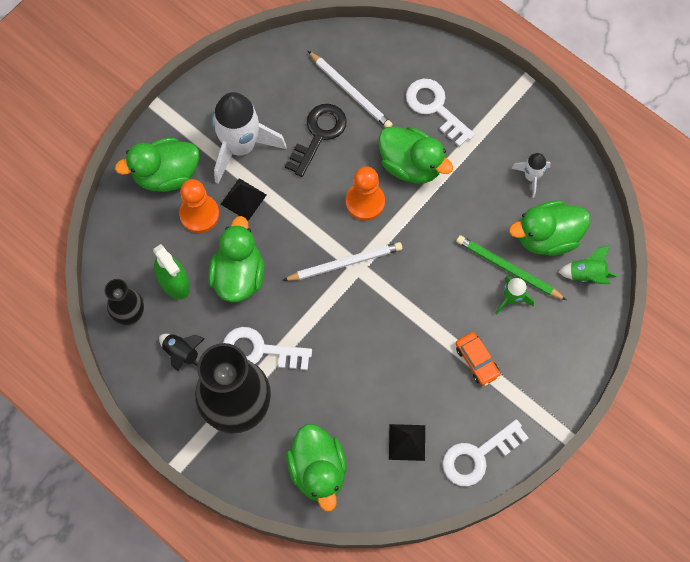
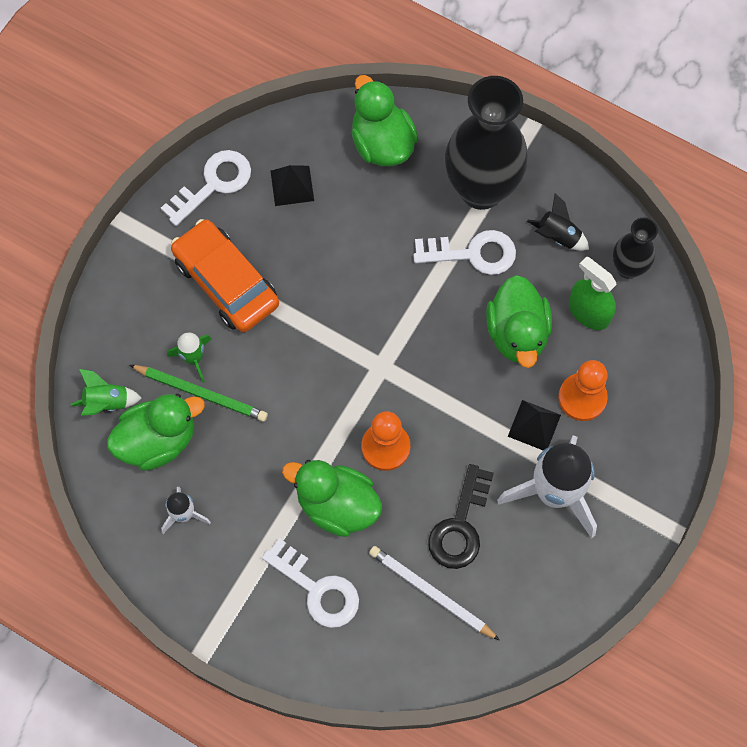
camera: 170 degrees right, 0 degrees up
green duck [115,138,199,192] -> none
white pencil [282,242,402,281] -> none
orange car [456,332,501,386] -> orange car [171,219,279,332], size x1.96

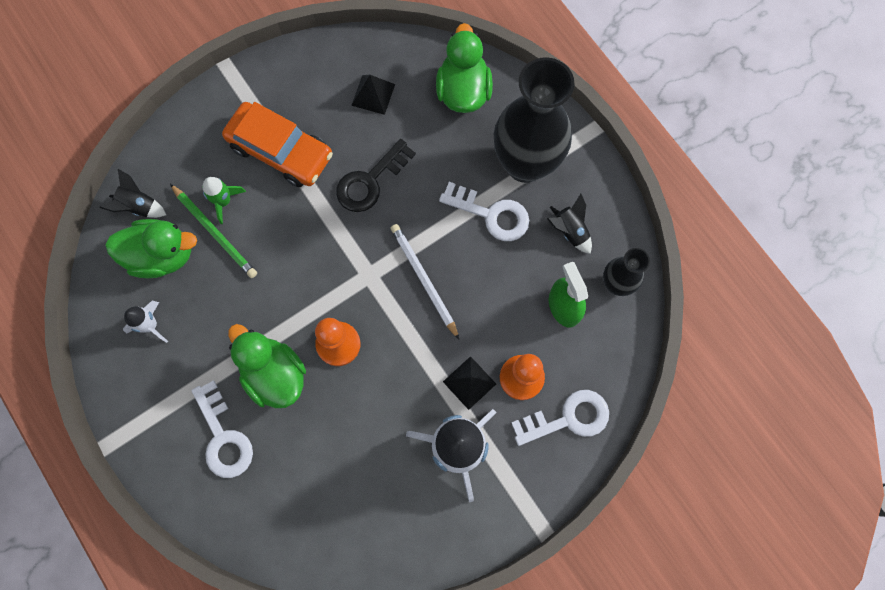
camera: 25 degrees right, 5 degrees up
green rocket [71,369,141,416] -> black rocket [100,169,166,218]
white key [161,150,251,226] -> white key moved to [511,390,609,446]
orange car [171,219,279,332] -> orange car turned 135 degrees clockwise [222,102,333,187]
white pencil [369,546,500,640] -> white pencil moved to [391,224,459,339]
black key [428,464,494,569] -> black key moved to [336,139,416,212]
green duck [486,275,552,368] -> none

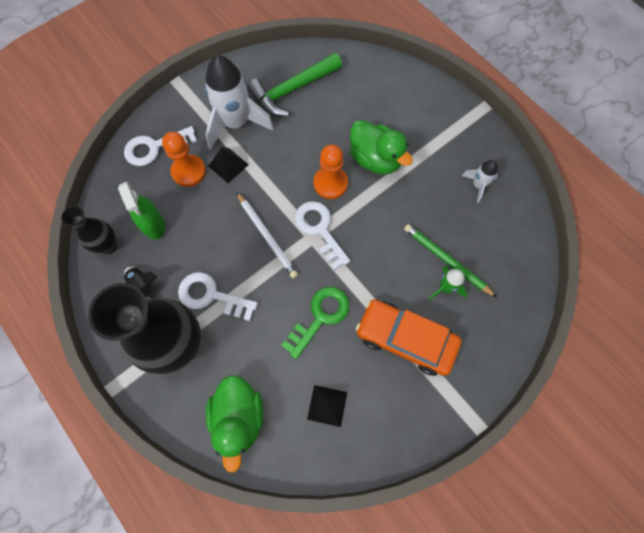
camera: 175 degrees right, 5 degrees down
black rocket [100,169,166,218] -> none
green duck [105,219,197,278] -> none
white key [191,381,253,478] -> white key moved to [294,201,350,270]
black key [336,139,416,212] -> green key [281,287,350,359]
none -> green hammer [247,53,342,117]

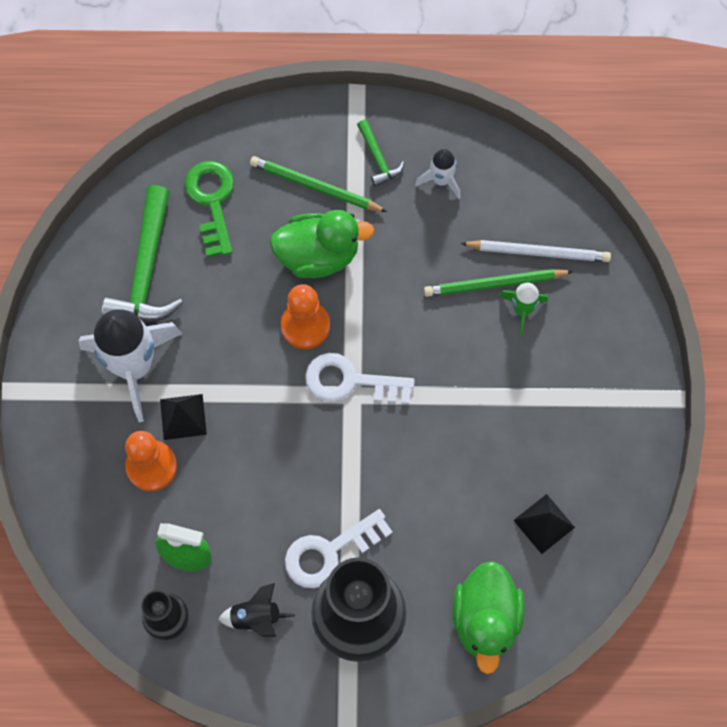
camera: 50 degrees left, 0 degrees up
white key [124,126,197,166] -> none
green duck [206,375,263,473] -> green duck turned 60 degrees clockwise [452,561,525,674]
white pencil [237,192,298,278] -> white pencil moved to [460,240,611,262]
green key [281,287,350,359] -> green key moved to [185,161,234,257]
orange car [356,299,461,376] -> none
none -> green pencil [250,156,387,212]
none -> green hammer [357,120,404,187]

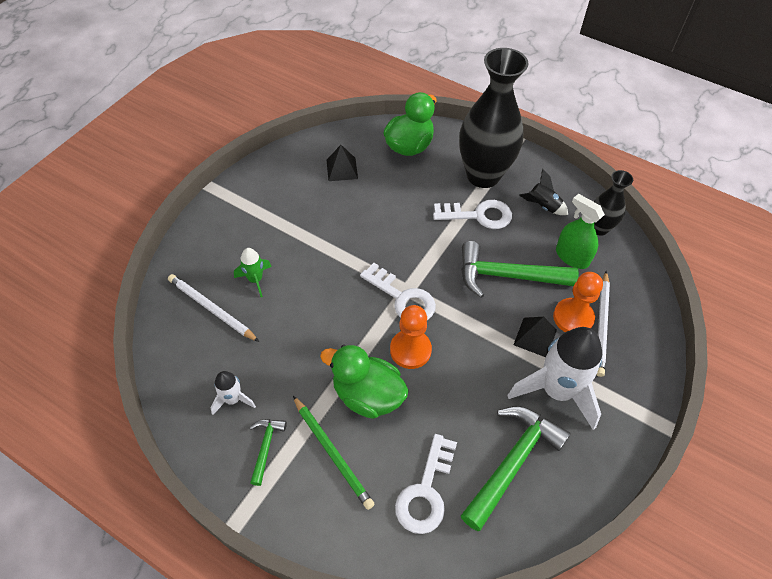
camera: 150 degrees left, 15 degrees down
green key [185,161,234,257] -> white key [395,434,457,534]
green pencil [424,269,573,297] -> none
none -> green hammer [461,241,579,298]
none -> white pencil [596,271,610,377]

